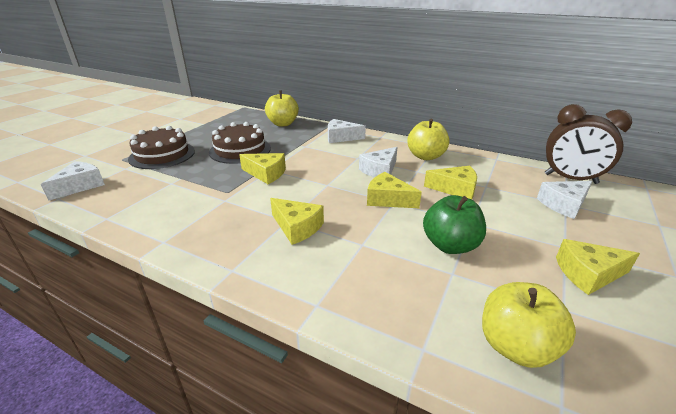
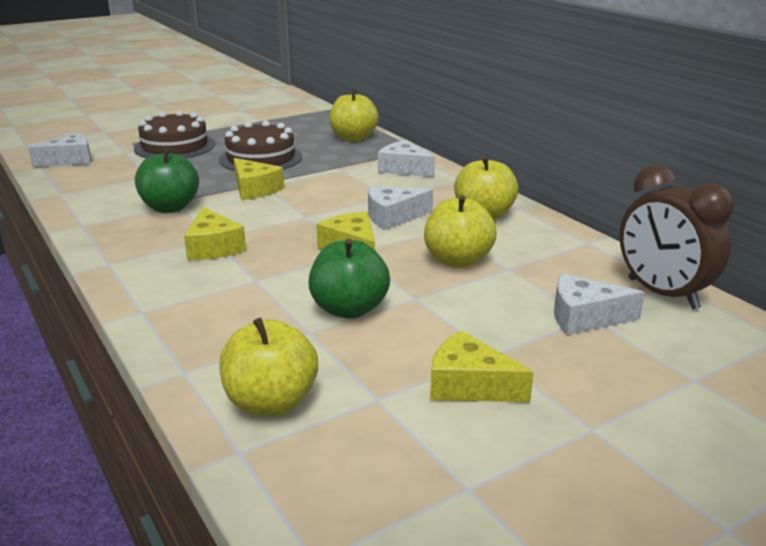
camera: 30 degrees right, 5 degrees down
yellow cheese [424,166,477,200] -> yellow apple [424,195,497,268]
none -> green apple [135,148,199,213]

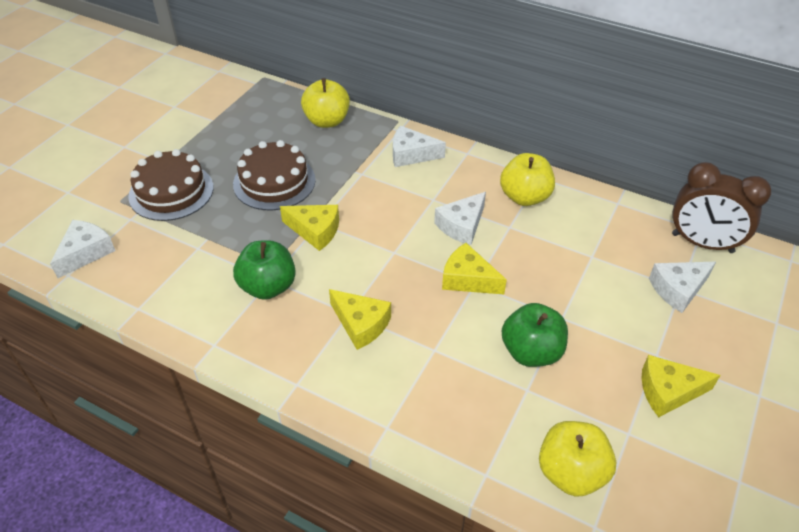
camera: 30 degrees left, 20 degrees up
yellow apple [424,195,497,268] -> none

